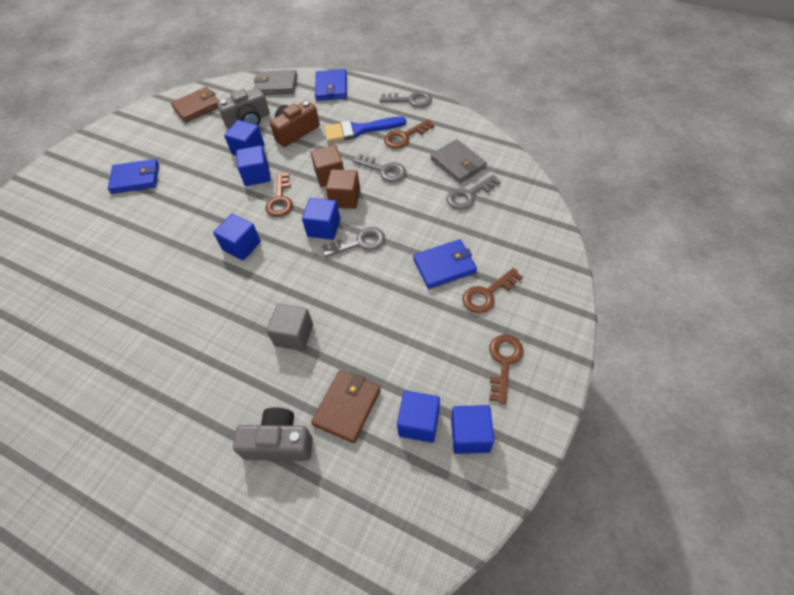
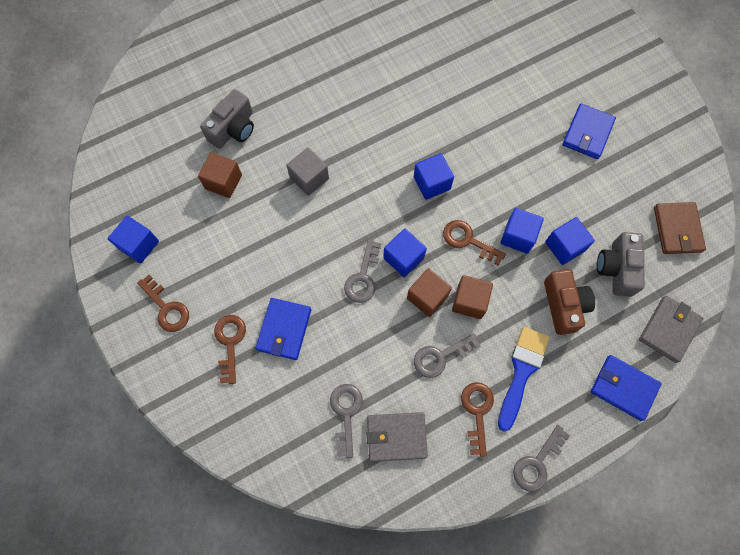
camera: 120 degrees right, 15 degrees up
brown wallet [311,370,381,443] -> brown cube [198,152,242,198]
blue cube [397,391,440,443] -> none

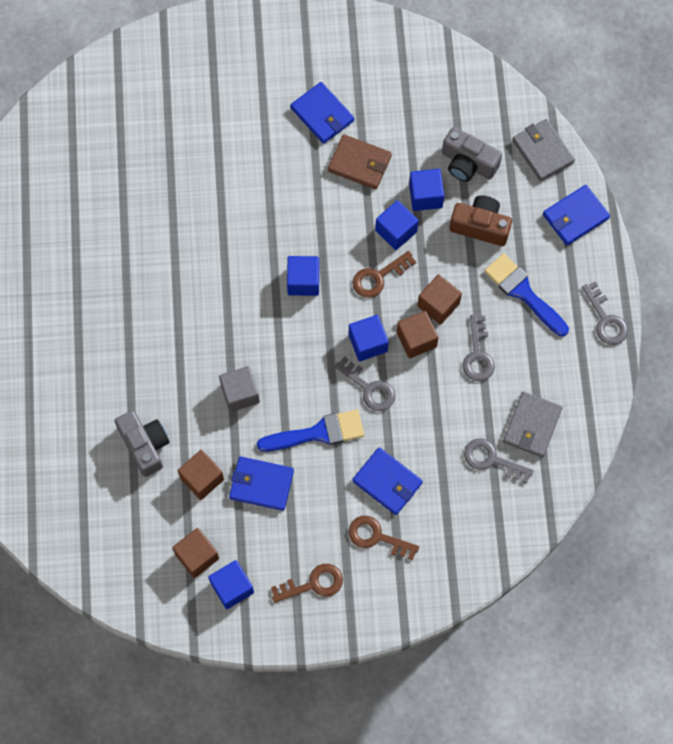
camera: 65 degrees left, 0 degrees up
brown key [461,382,494,457] -> none
brown wallet [654,202,706,254] -> brown wallet moved to [328,134,392,189]
none -> brown cube [172,528,219,578]
none -> blue wallet [229,456,294,511]
none -> blue brush [257,410,364,452]

